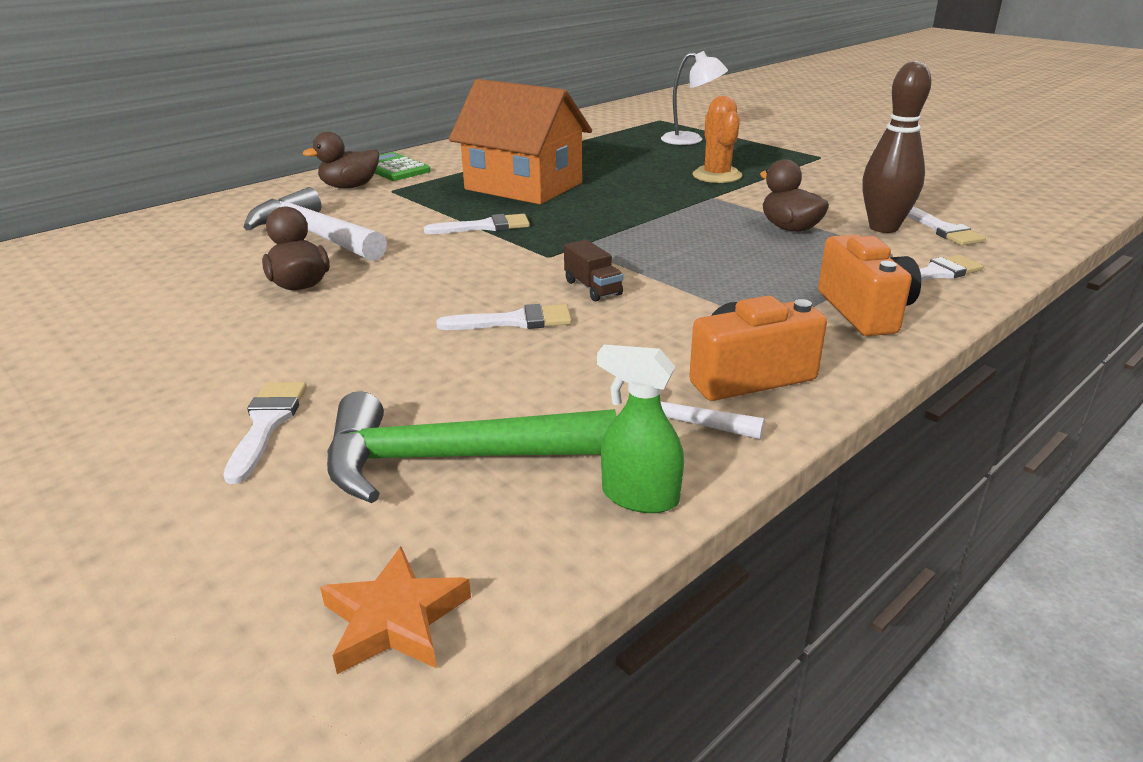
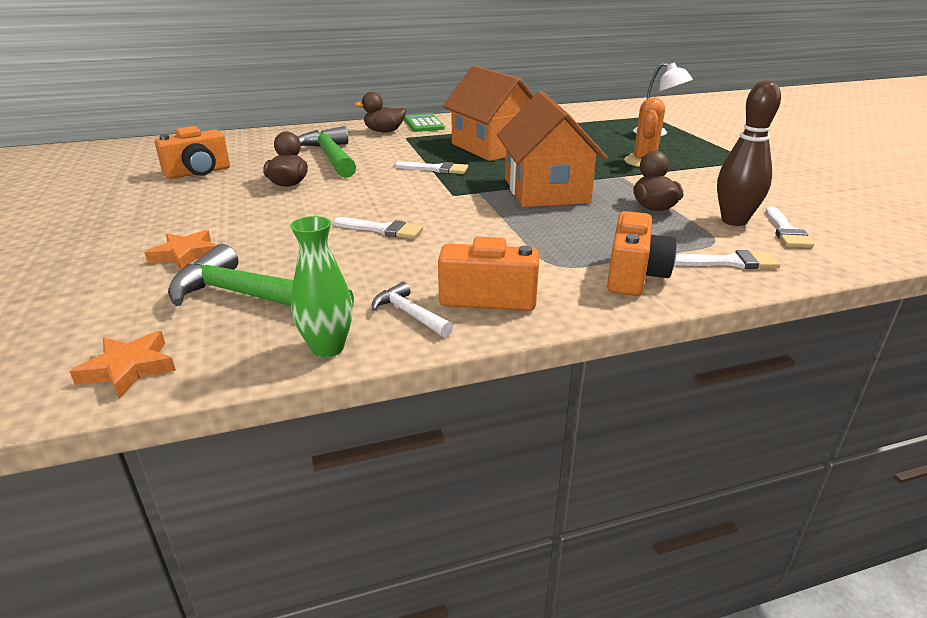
camera: 25 degrees right, 0 degrees up
white brush [223,382,307,484] -> orange star [144,230,217,270]
white hammer [244,187,387,261] -> green hammer [298,126,356,178]
brown truck [564,240,623,301] -> none
green spray bottle [597,345,684,513] -> green vase [290,216,353,358]
none -> orange camera [155,126,230,179]
none -> orange house [497,91,608,207]

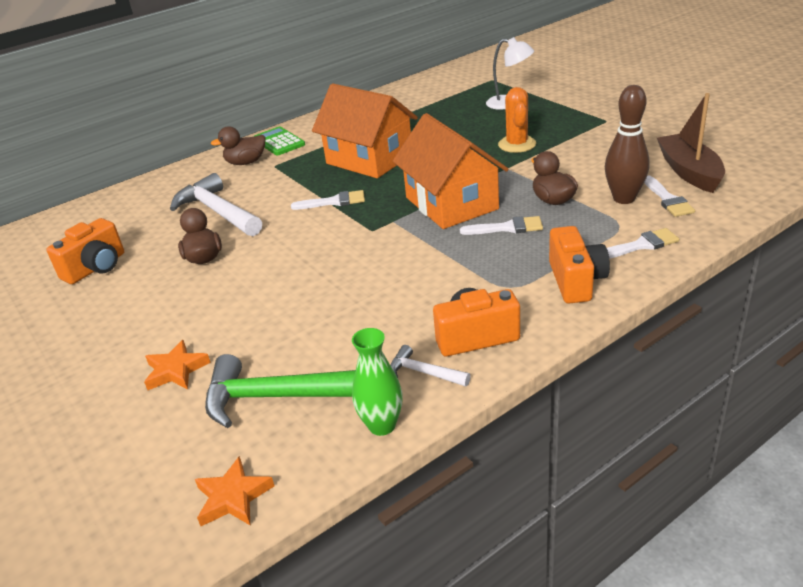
camera: 15 degrees left, 5 degrees up
green hammer [298,126,356,178] -> white hammer [170,173,262,236]
white brush [333,217,423,239] -> white brush moved to [460,216,543,235]
none -> brown boat [657,93,725,193]

